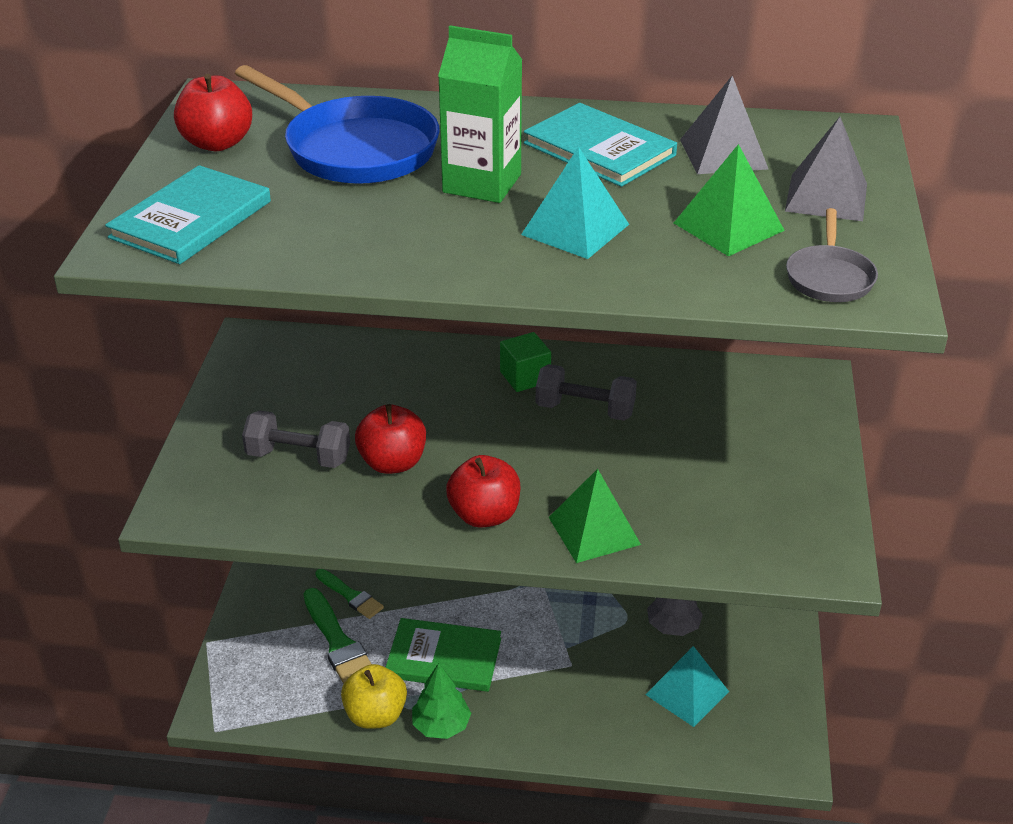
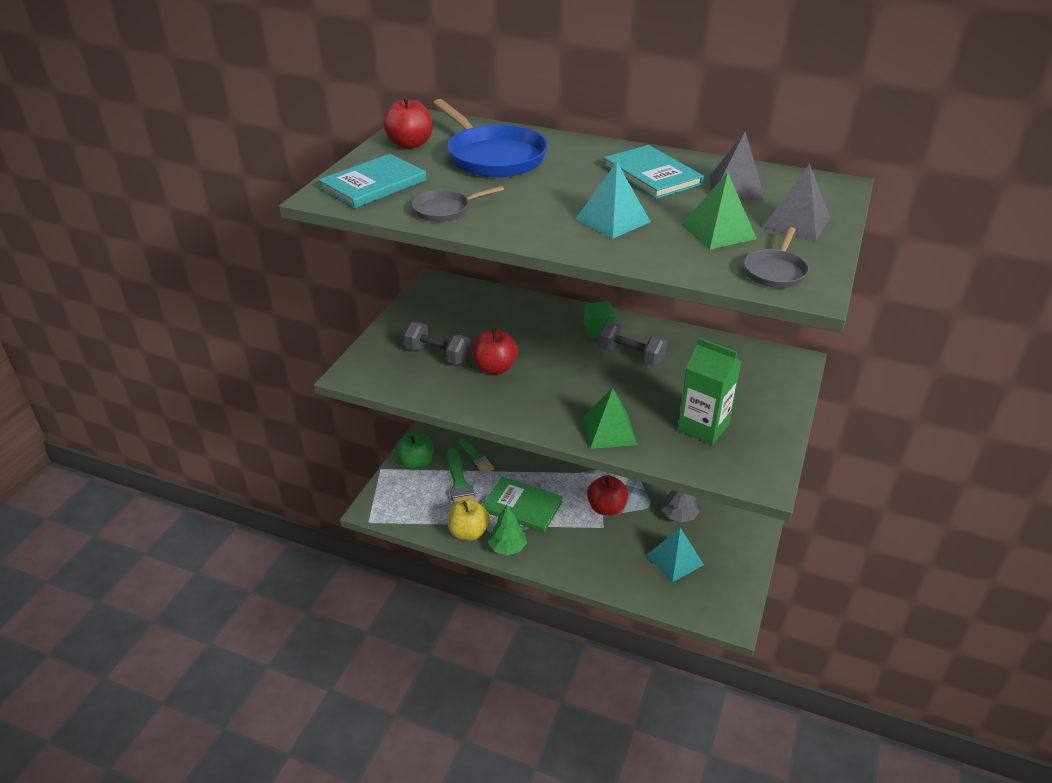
camera: 15 degrees right, 0 degrees up
green carton [438,26,523,203] -> green carton moved to [677,338,741,445]
red apple [446,455,521,528] -> red apple moved to [587,475,628,515]
none -> green apple [394,432,433,470]
none -> grey pan [412,186,504,222]

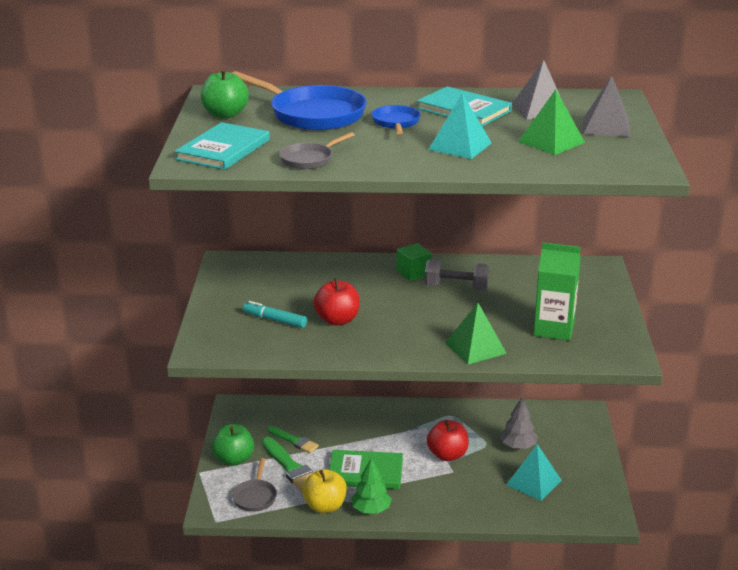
camera: 20 degrees left, 10 degrees down
red apple [383,97,433,149] -> green apple [201,69,249,118]
grey dumbbell [404,322,471,364] -> turquoise marker [243,301,307,328]
grey pan [744,227,809,288] -> grey pan moved to [232,458,277,512]
none -> blue pan [372,105,421,134]

